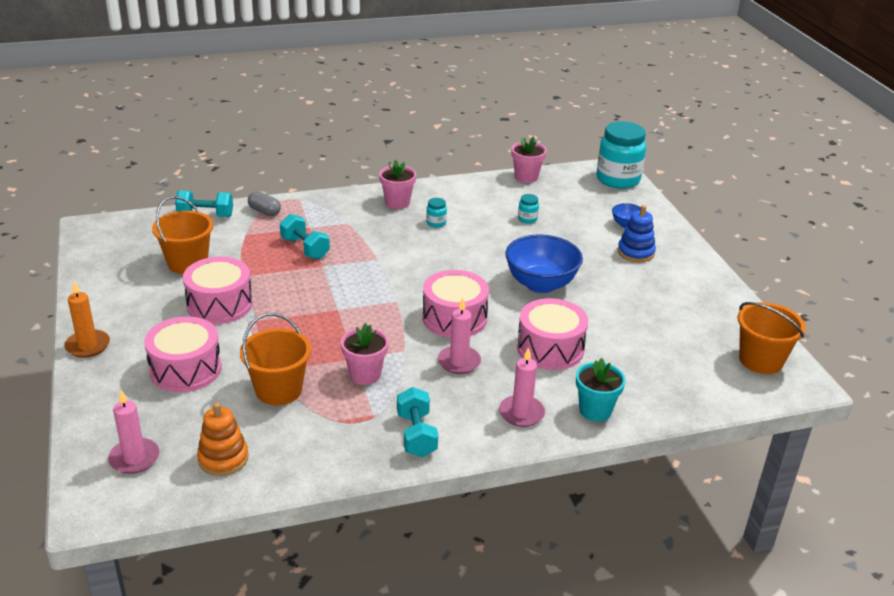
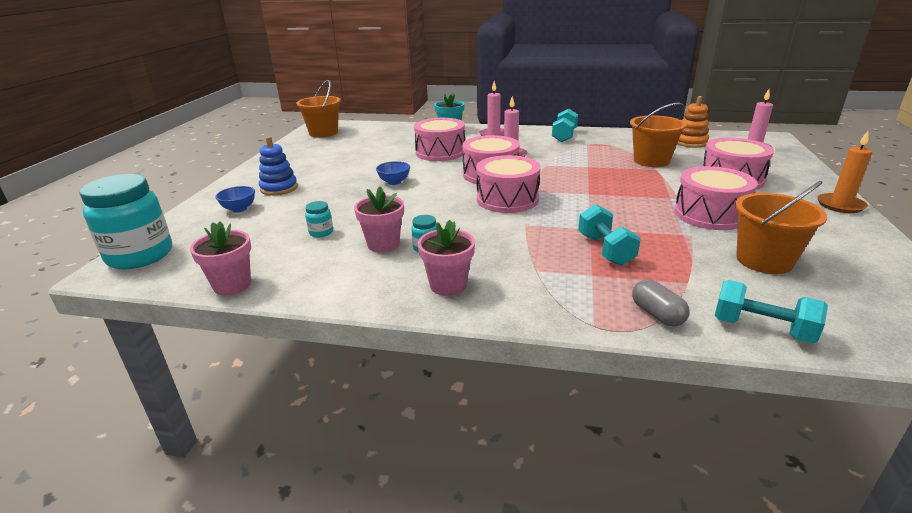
camera: 150 degrees left, 5 degrees down
pink flower pot [341,323,389,385] -> pink flower pot moved to [354,186,404,253]
blue bowl [505,234,583,293] -> blue bowl [376,161,410,185], size x0.48
none -> pink drum [476,155,541,213]

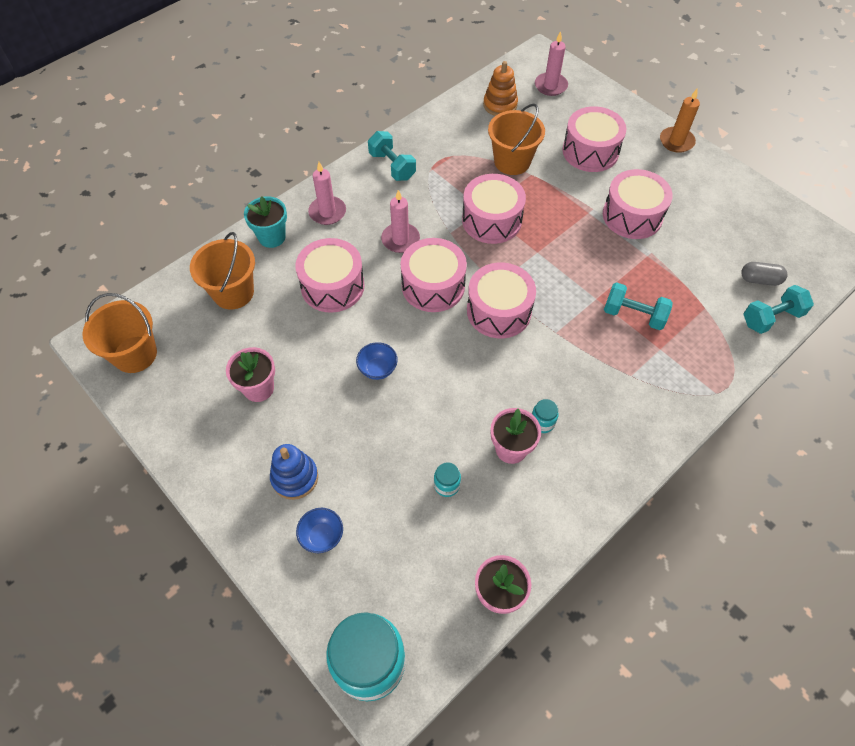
camera: 55 degrees left, 30 degrees up
pink flower pot [418,220,475,296] -> pink flower pot moved to [226,347,275,402]
grey capsule [632,279,690,327] -> grey capsule moved to [741,262,787,286]
orange bucket [735,181,827,274] -> orange bucket moved to [190,232,255,309]
none -> pink drum [462,174,526,244]

